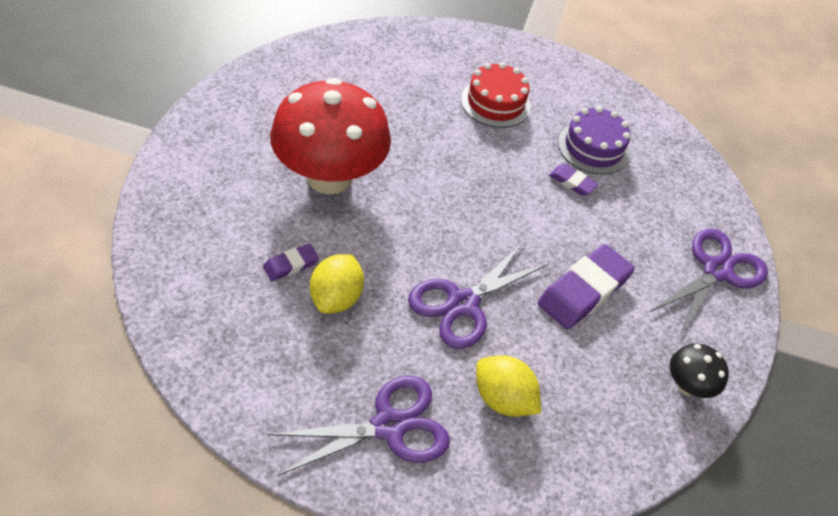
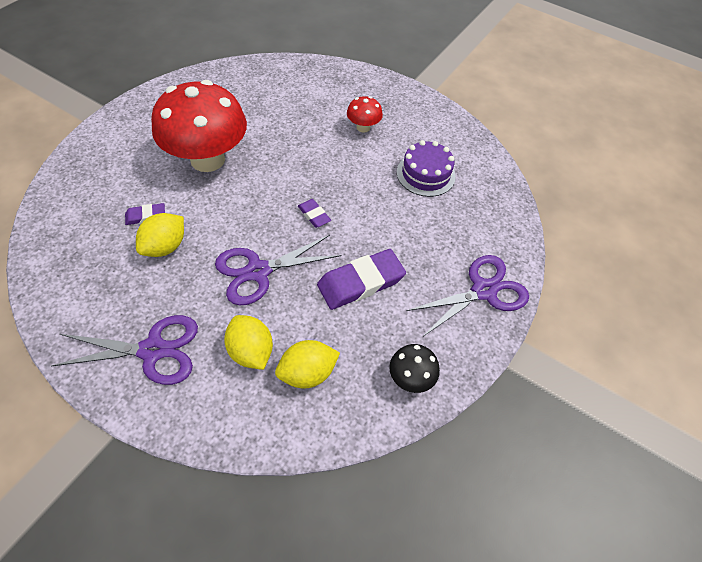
camera: 20 degrees right, 5 degrees up
red cake [461,62,531,128] -> red mushroom [347,96,383,133]
purple eraser [549,164,598,196] -> purple eraser moved to [298,199,331,228]
none -> yellow lemon [275,340,340,388]

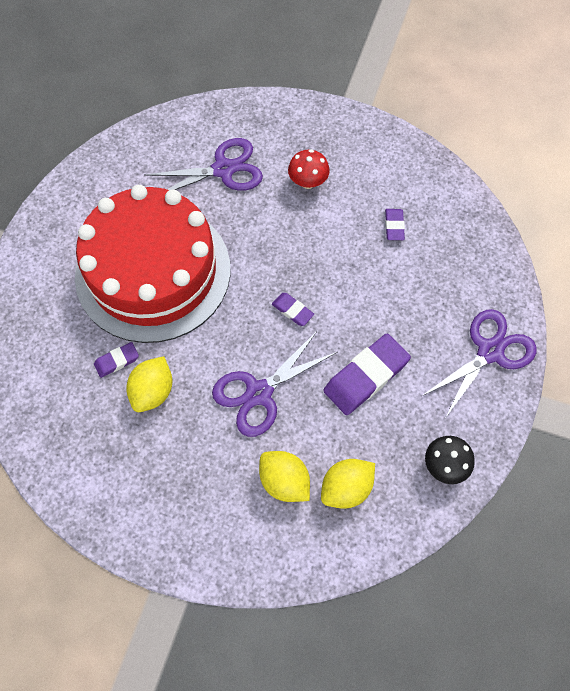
camera: 10 degrees left, 10 degrees up
purple scissors [52,315,198,385] -> purple scissors moved to [144,138,263,191]
red mushroom [151,80,247,172] -> red cake [75,185,231,343]
purple cake [397,140,456,197] -> purple eraser [385,209,405,240]

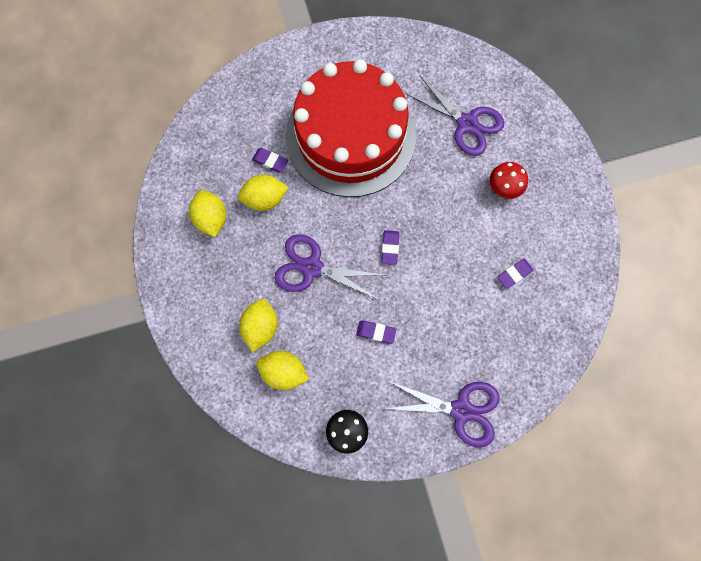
camera: 55 degrees right, 10 degrees up
purple eraser [323,334,411,415] -> purple eraser [356,320,397,344], size x0.51
none -> yellow lemon [189,190,226,237]

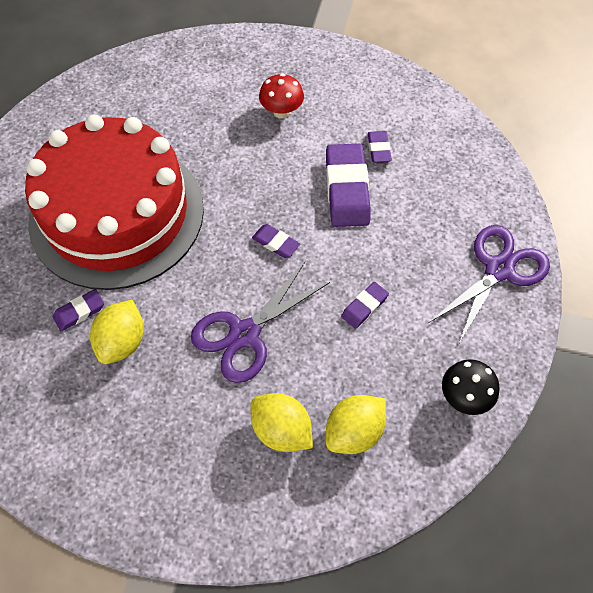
camera: 60 degrees left, 15 degrees down
yellow lemon [189,190,226,237] -> none
purple scissors [405,76,504,156] -> none
none -> purple eraser [326,144,371,227]

